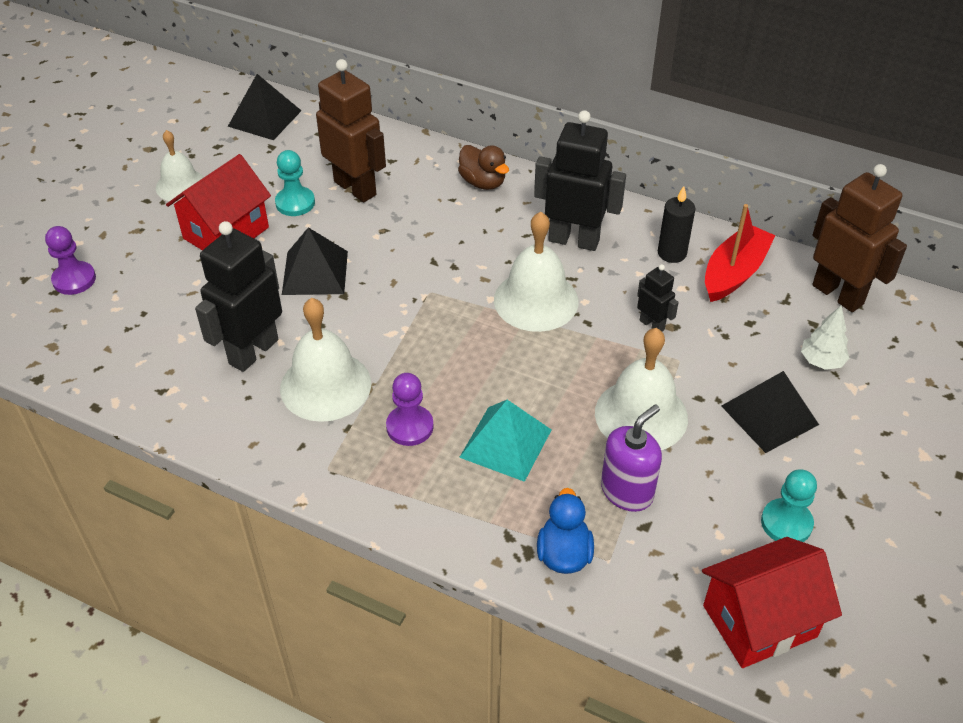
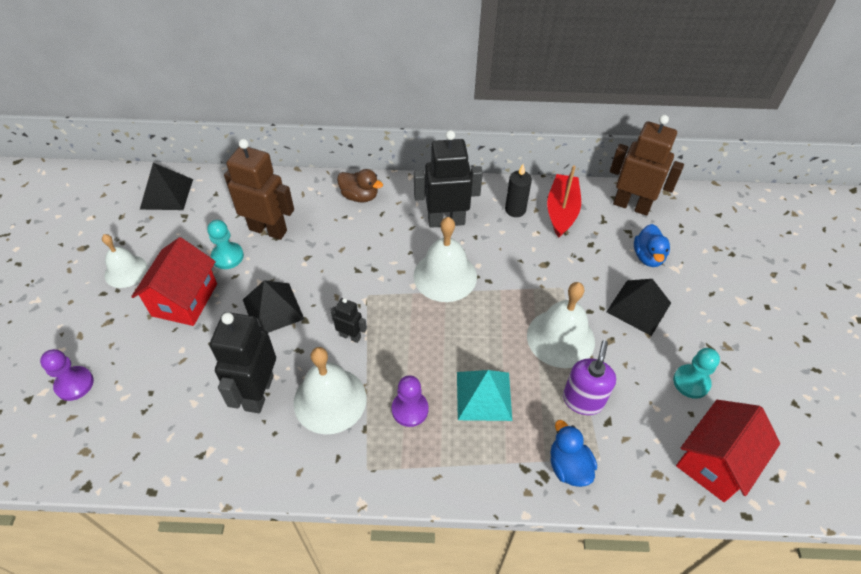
camera: 25 degrees left, 5 degrees up
black robot [637,264,679,331] -> black robot moved to [331,298,367,343]
white tree [801,305,849,370] -> blue duck [634,224,670,267]

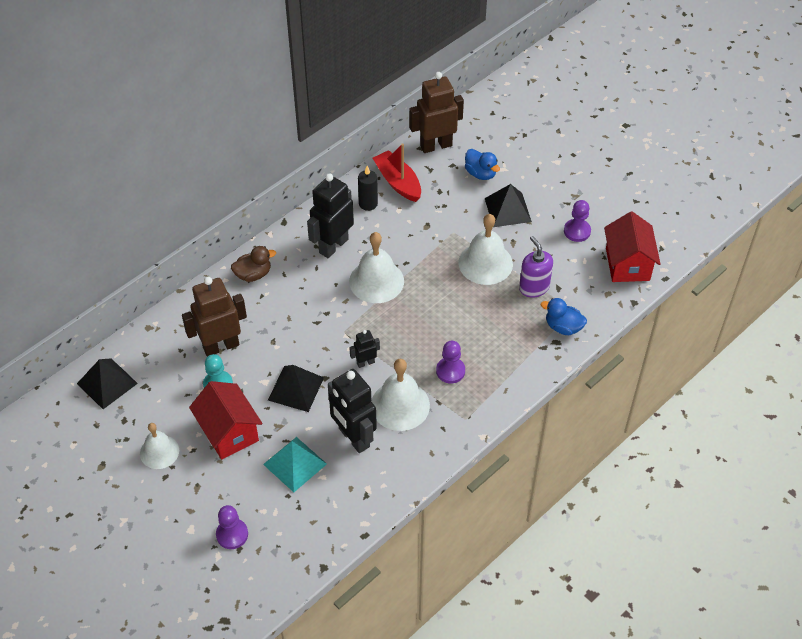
camera: 45 degrees left, 0 degrees up
turquoise pyramid [457,370,512,421] -> turquoise pyramid moved to [263,437,327,492]
turquoise pawn [673,348,720,399] -> purple pawn [564,200,591,242]

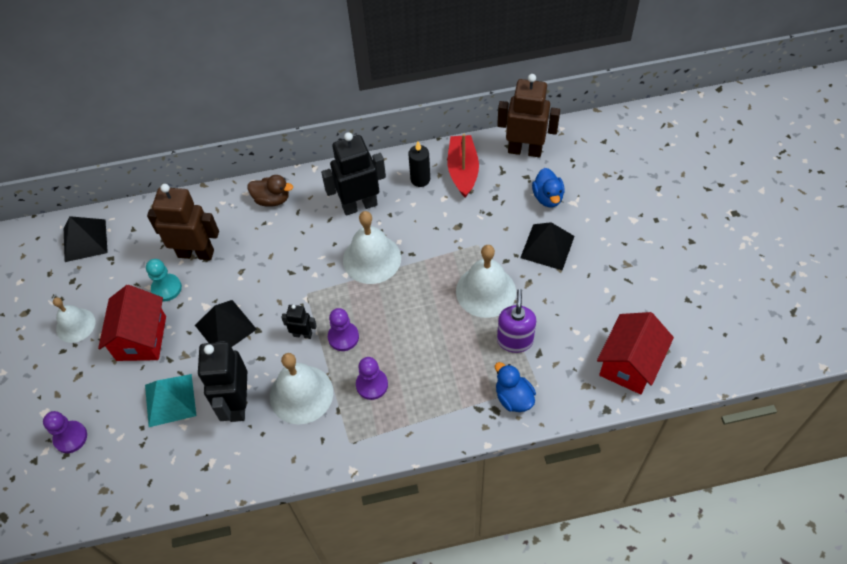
camera: 35 degrees right, 5 degrees up
purple pawn [564,200,591,242] -> purple pawn moved to [328,308,359,351]

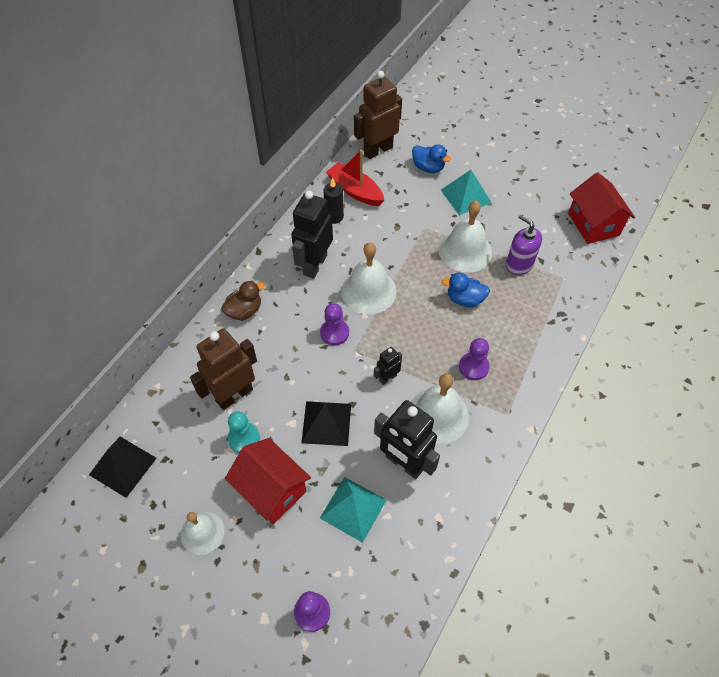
camera: 50 degrees left, 0 degrees up
purple pawn [328,308,359,351] -> purple pawn moved to [320,303,349,346]
blue duck [495,362,536,412] -> blue duck moved to [442,273,490,307]
black pyramid [520,222,574,270] -> turquoise pyramid [441,170,492,215]

